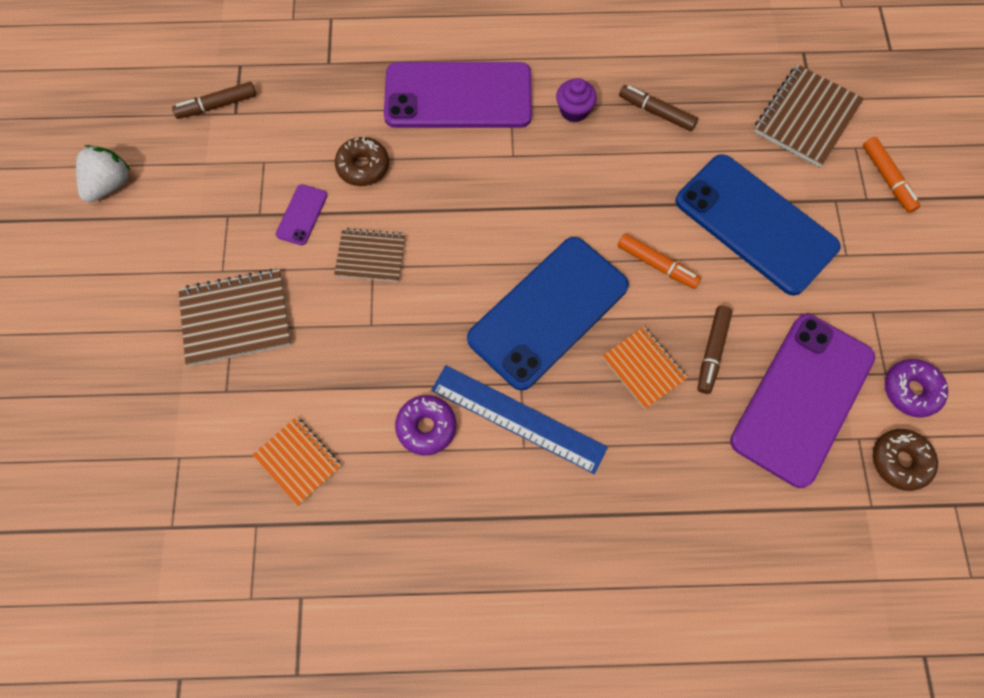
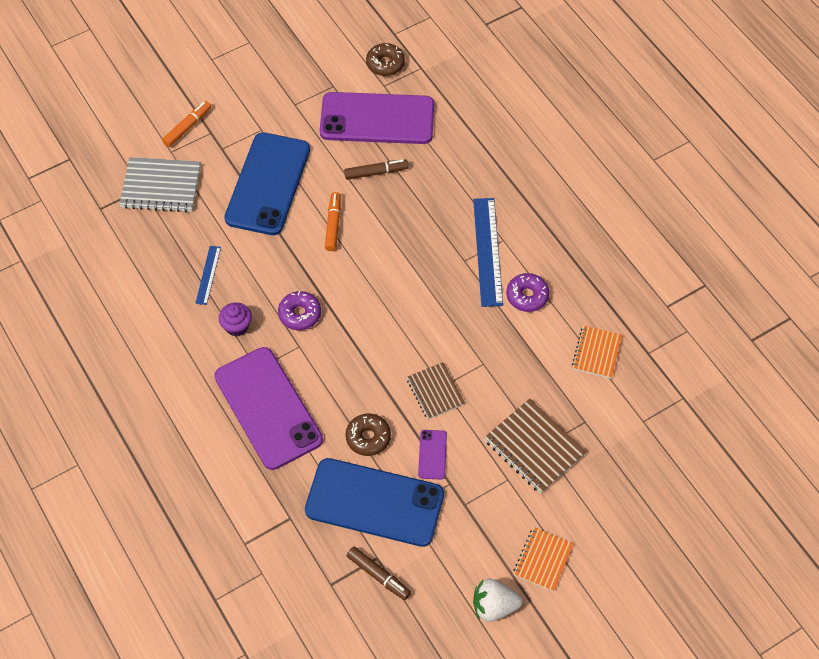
camera: 120 degrees left, 10 degrees down
purple phone [276,184,328,245] -> purple phone turned 75 degrees counterclockwise [418,430,447,480]
blue phone [467,237,629,391] -> blue phone moved to [305,458,444,547]
orange notebook [602,326,688,409] -> orange notebook moved to [514,527,574,592]
brown marker [619,85,698,131] -> blue ruler [195,246,221,305]
brown notebook [754,65,864,167] -> grey notebook [119,157,201,212]
purple donut [885,359,948,418] -> purple donut moved to [278,291,321,330]

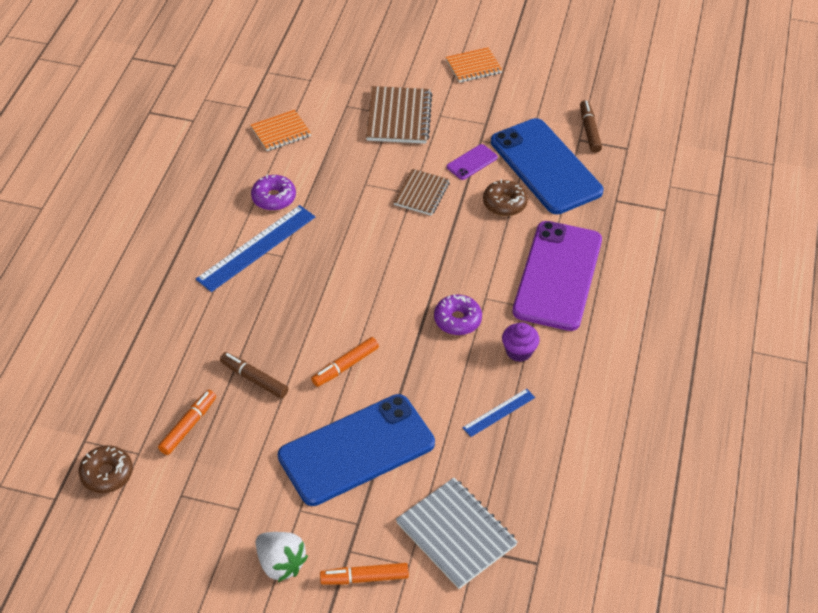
camera: 135 degrees left, 10 degrees down
purple phone [320,92,434,144] -> orange marker [158,390,216,455]
white strawberry [473,579,522,622] -> white strawberry moved to [256,532,308,582]

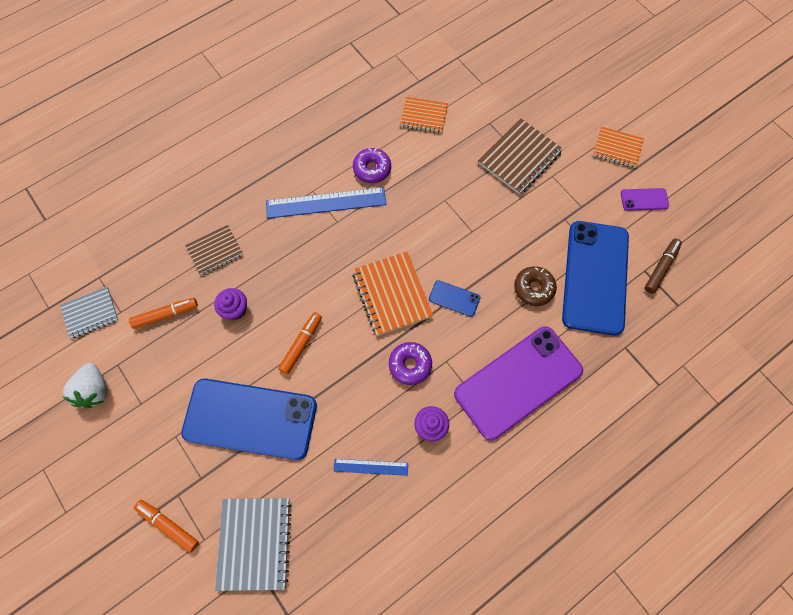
camera: 40 degrees right, 20 degrees up
brown donut [79,445,133,493] -> grey notebook [60,287,118,339]
brown marker [220,352,288,399] -> purple cupcake [214,288,247,320]
white strawberry [256,532,308,582] -> white strawberry moved to [63,363,107,408]
orange marker [311,337,379,387] -> orange marker turned 120 degrees clockwise [278,312,322,374]
brown notebook [394,169,450,216] -> brown notebook moved to [185,225,243,276]
purple phone [447,144,498,180] -> purple phone moved to [621,188,669,211]
none -> orange notebook [352,251,433,336]
none -> blue phone [429,280,480,317]

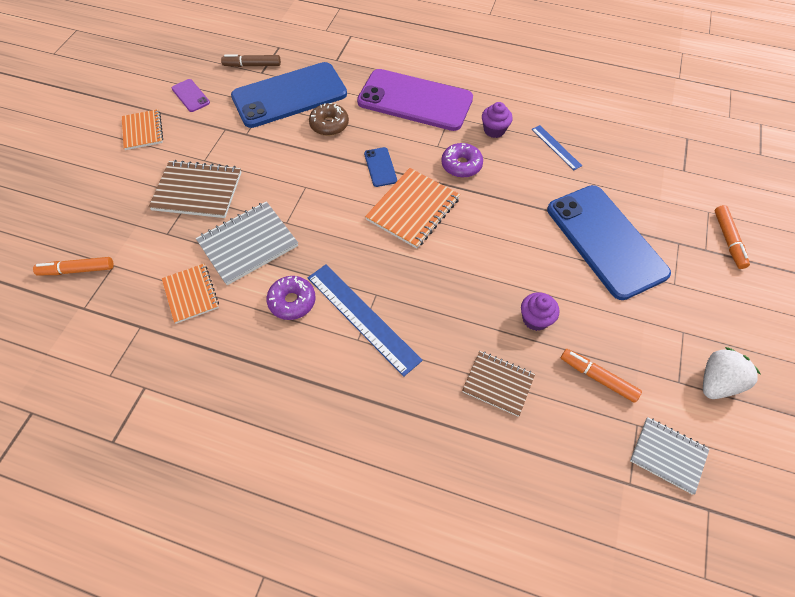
camera: 125 degrees left, 10 degrees down
grey notebook [215,498,292,591] -> grey notebook moved to [196,201,298,285]
orange marker [278,312,322,374] -> orange marker moved to [33,257,114,275]

